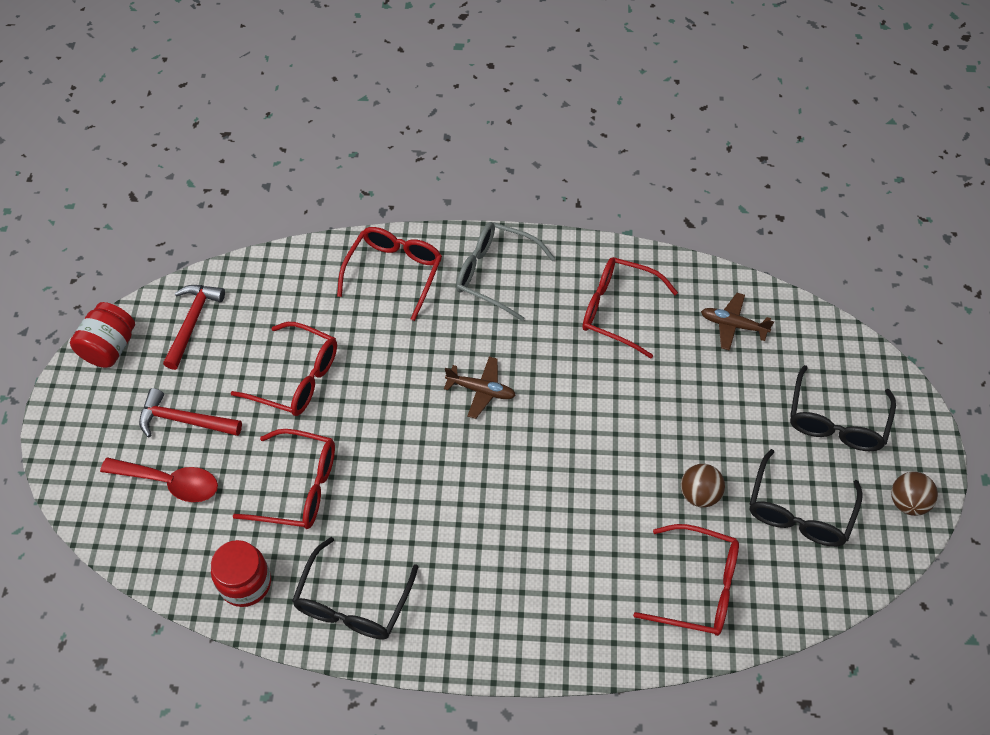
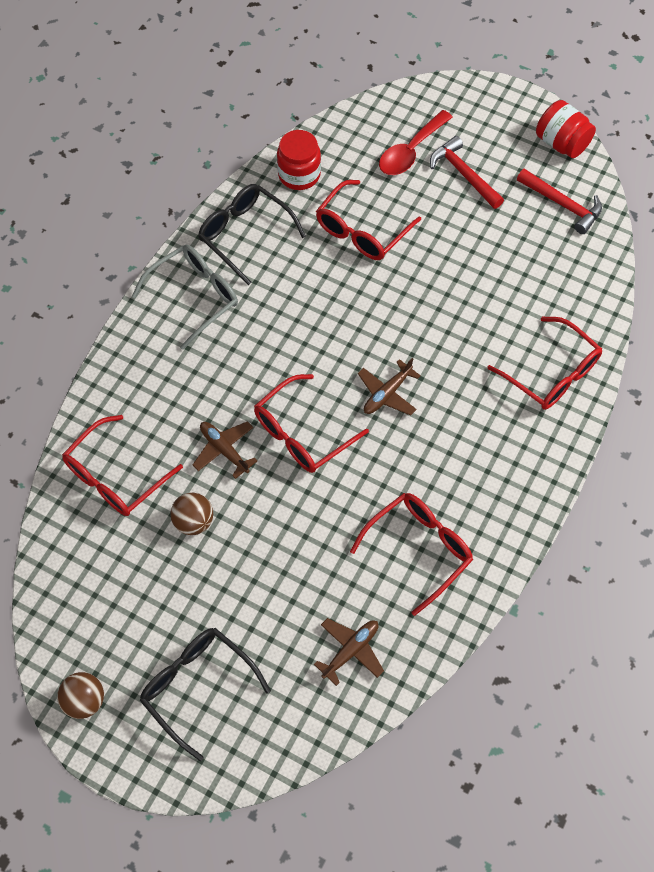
camera: 115 degrees right, 5 degrees up
red hammer [139,388,242,437] -> red hammer turned 75 degrees counterclockwise [430,136,504,209]
red glasses [231,322,337,416] -> red glasses moved to [254,374,369,473]
grey glasses [456,222,556,321] -> grey glasses moved to [132,245,238,350]
black glasses [750,449,863,547] -> none
none -> brown plane [193,421,257,479]

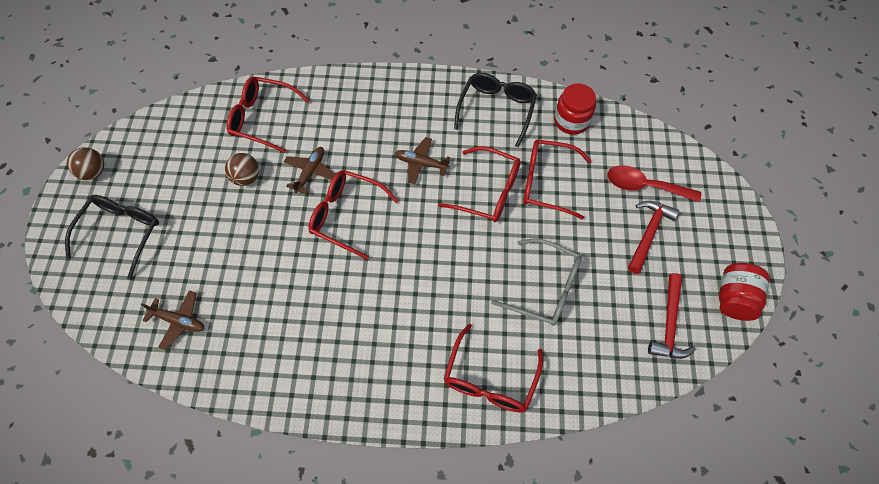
camera: 65 degrees right, 0 degrees up
grey glasses [132,245,238,350] -> grey glasses moved to [491,238,582,326]
red glasses [350,493,473,616] -> red glasses moved to [438,146,521,222]
brown plane [358,358,421,415] -> brown plane moved to [395,137,451,185]

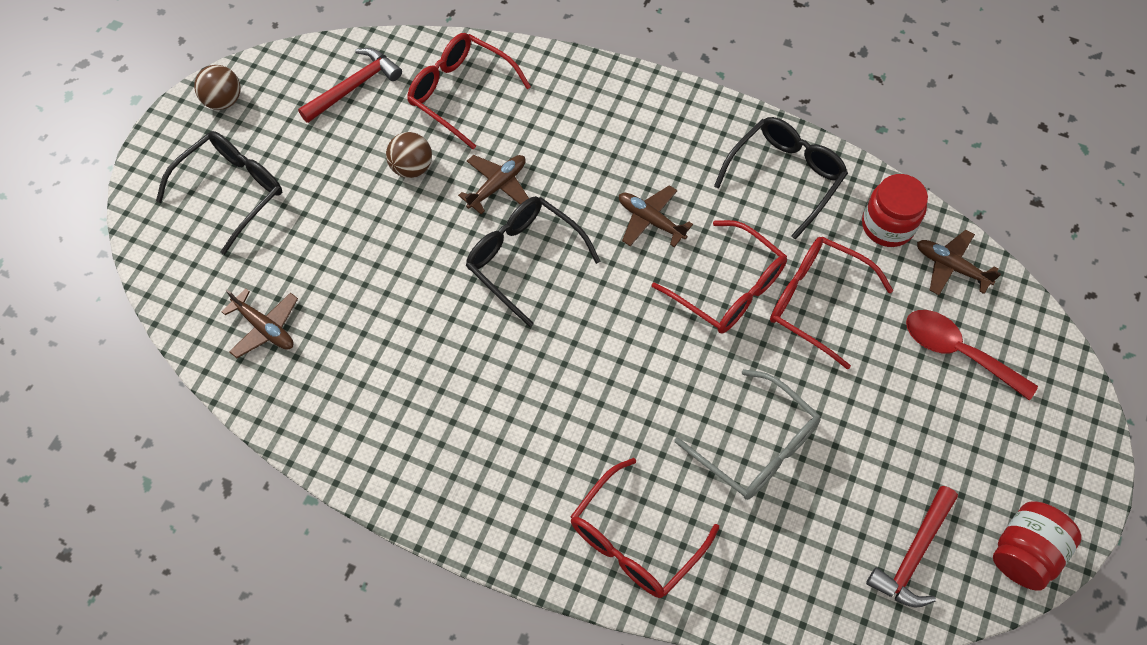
camera: 20 degrees right, 0 degrees up
red glasses [308,170,398,259] -> black glasses [466,196,601,327]
red hammer [628,201,679,274] -> red hammer moved to [298,48,402,123]
none -> brown plane [917,230,1001,295]

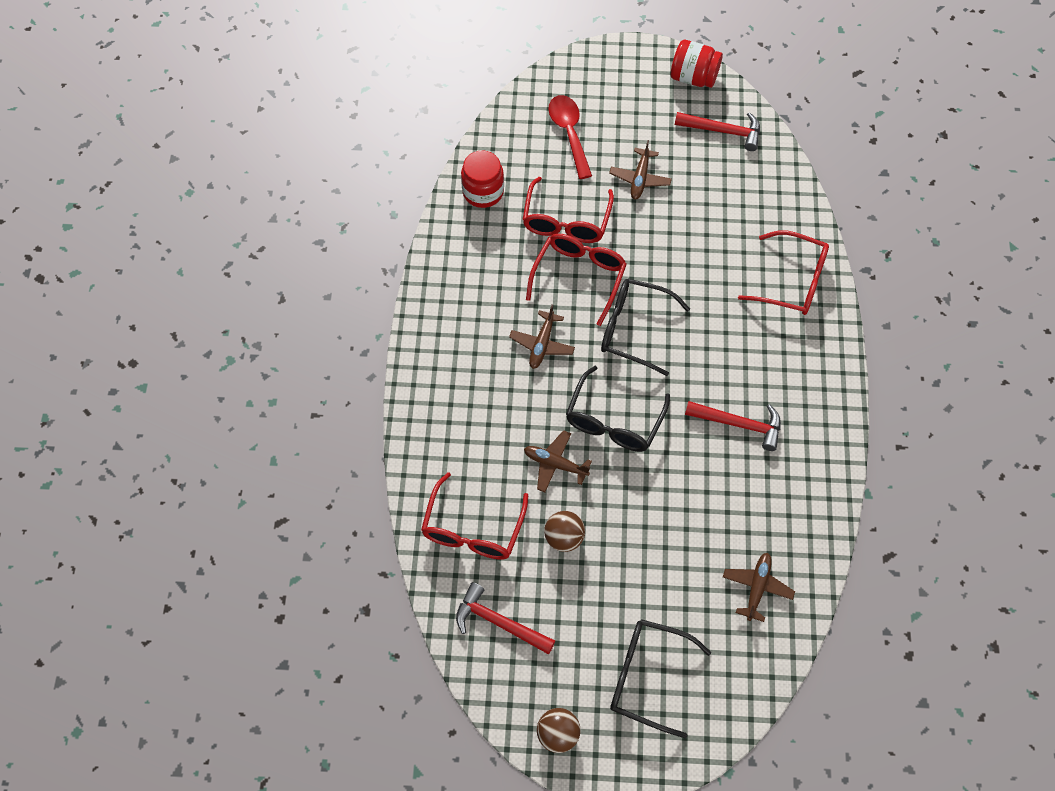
camera: 110 degrees left, 0 degrees up
grey glasses [674,369,820,500] -> none
black glasses [714,117,848,240] -> black glasses moved to [601,279,690,376]
red spoon [906,310,1038,401] -> red spoon turned 150 degrees clockwise [548,95,592,179]
brown plane [917,230,1001,295] -> brown plane moved to [609,140,672,199]
none -> red hammer [685,401,781,451]

